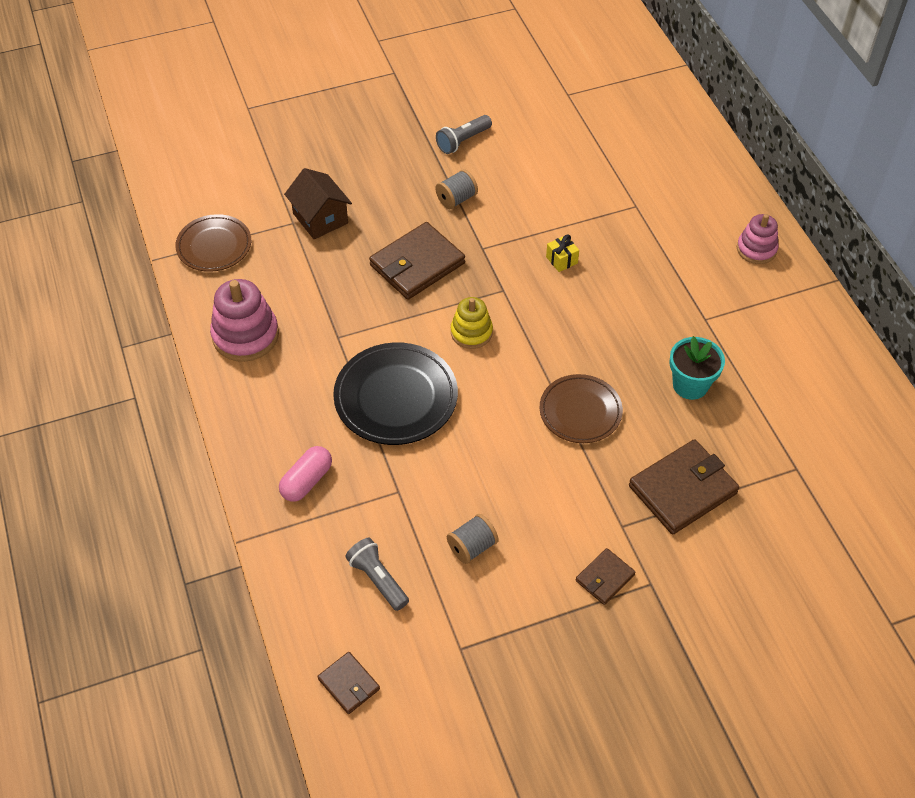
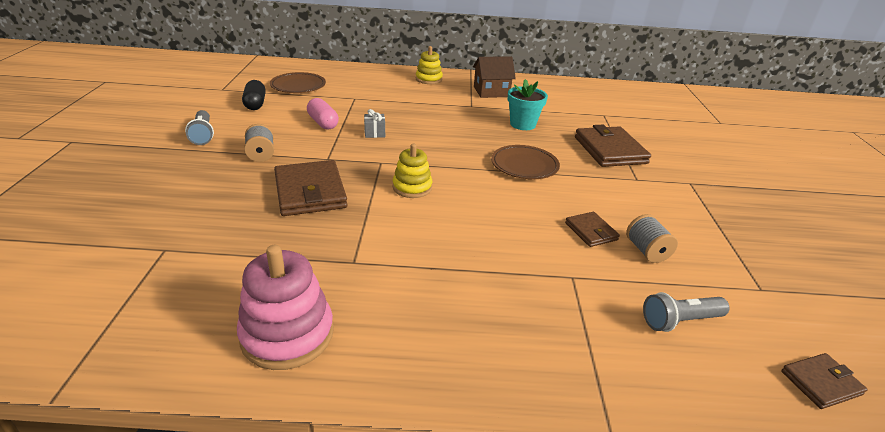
camera: 70 degrees left, 20 degrees down
brown plate [175,214,251,272] -> brown plate moved to [270,72,326,93]
pink capsule [279,446,332,501] -> pink capsule moved to [307,98,339,129]
brown house [284,168,352,239] -> brown house moved to [473,56,516,98]
black plate [333,342,458,445] -> none
yellow gift [546,235,579,272] -> grey gift [364,109,385,138]
brown wallet [576,548,636,605] -> brown wallet moved to [565,212,620,247]
pink stacking toy [737,214,779,264] -> yellow stacking toy [416,46,443,84]
none -> black capsule [242,80,266,110]

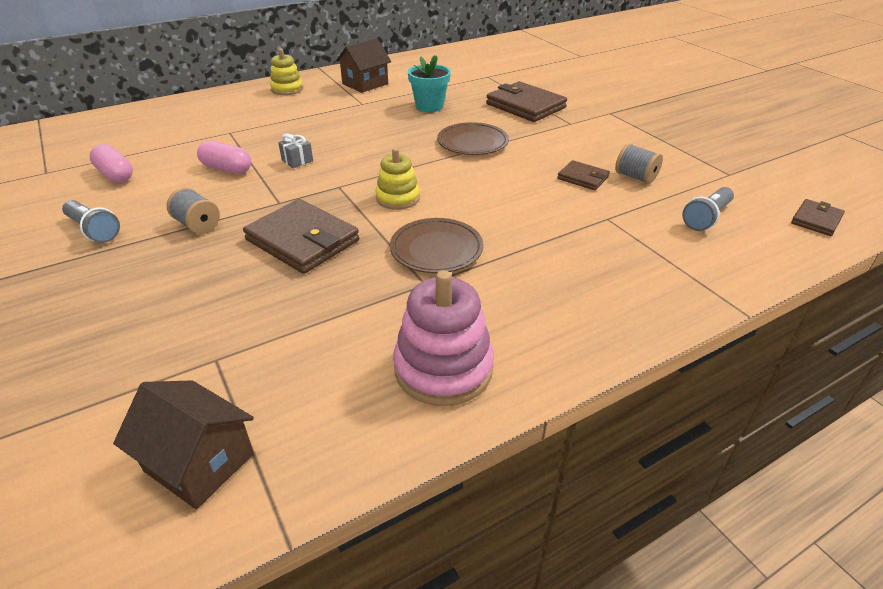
camera: 30 degrees left, 5 degrees up
black capsule [242,80,266,110] -> pink capsule [89,144,133,183]
brown plate [270,72,326,93] -> brown plate moved to [390,218,483,273]
none -> brown house [113,380,254,509]

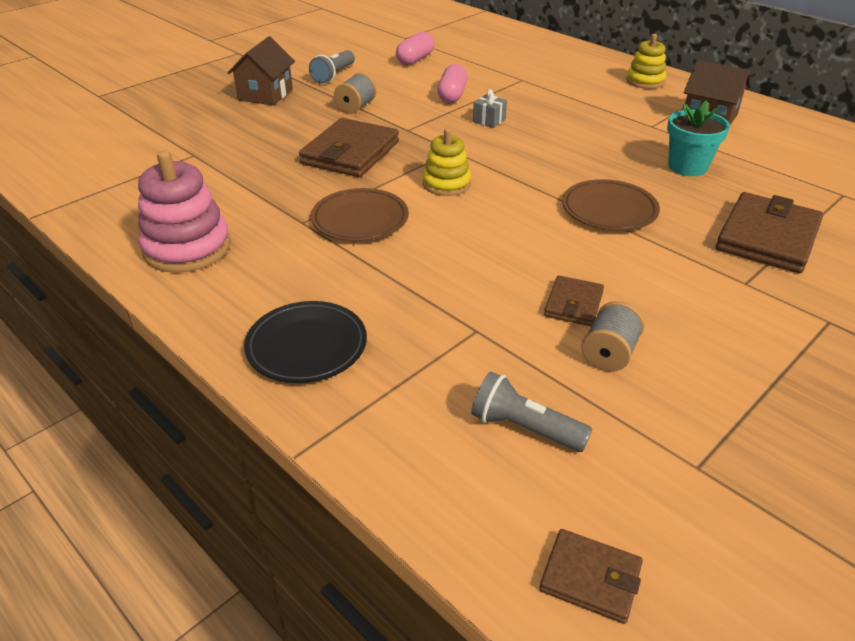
camera: 75 degrees right, 0 degrees up
brown house [113,380,254,509] -> brown house moved to [227,37,295,105]
none -> black plate [244,301,367,383]

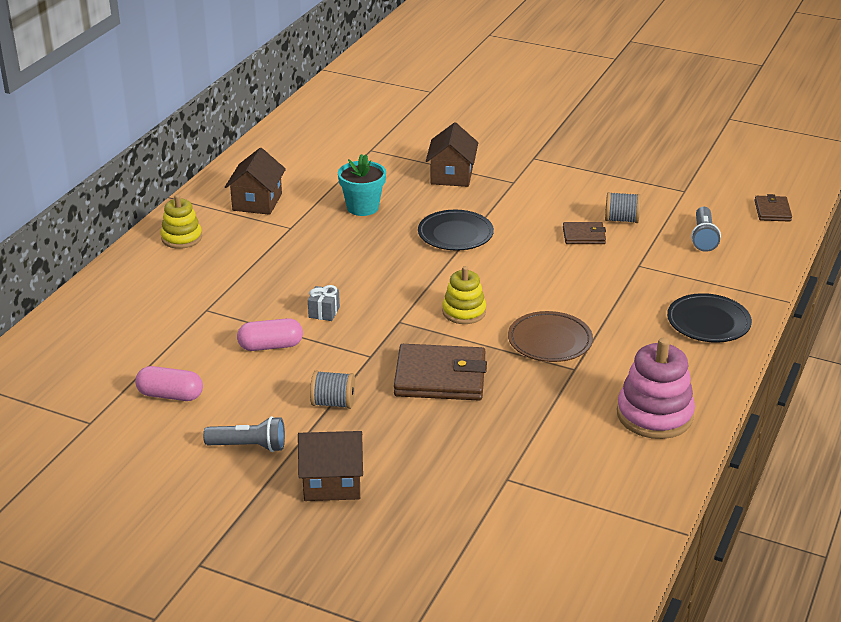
camera: 110 degrees left, 5 degrees down
brown plate [562,179,660,231] -> black plate [418,210,494,251]
brown wallet [716,192,823,273] -> brown house [426,122,478,187]

